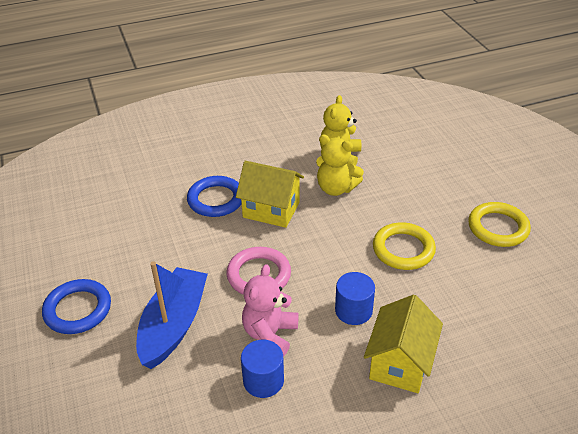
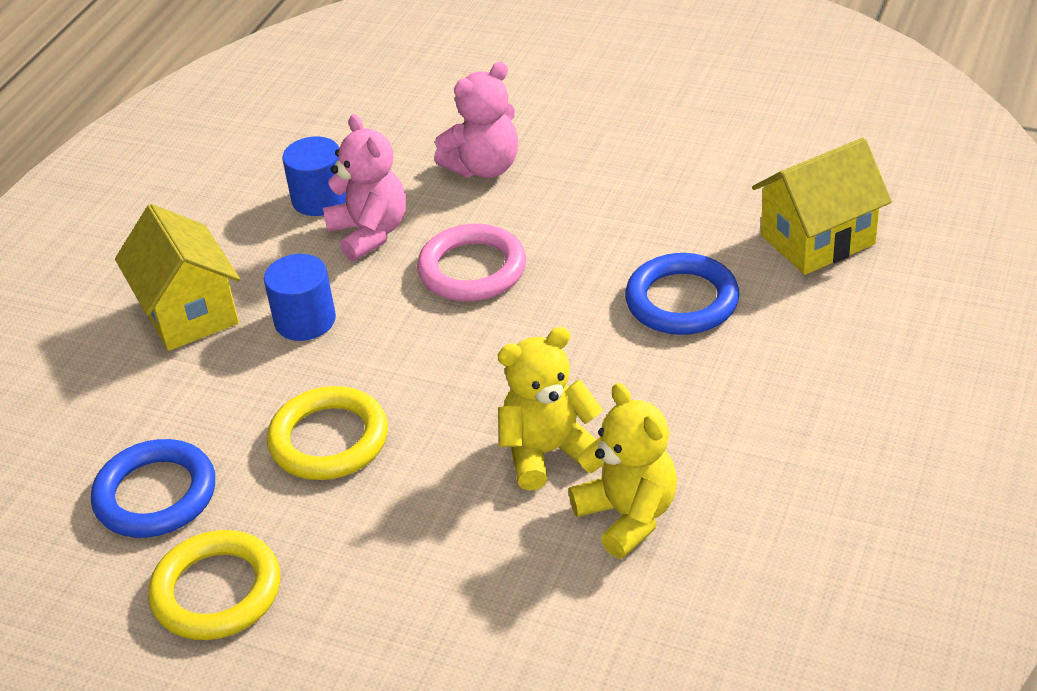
camera: 135 degrees right, 0 degrees up
blue ring [42,279,111,334] -> blue ring moved to [91,439,215,538]
blue boat [136,261,208,369] -> pink teddy bear [434,62,518,178]
yellow house [236,161,304,228] -> yellow house moved to [752,138,892,275]

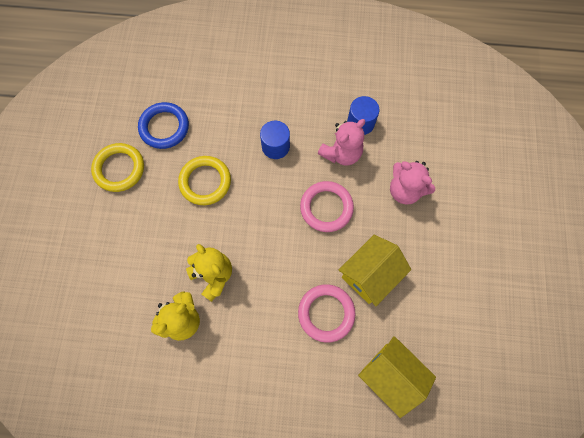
camera: 70 degrees right, 30 degrees up
yellow house [115,204,240,351] -> yellow house moved to [339,235,411,306]
blue ring [625,253,739,335] -> pink ring [298,284,356,343]

